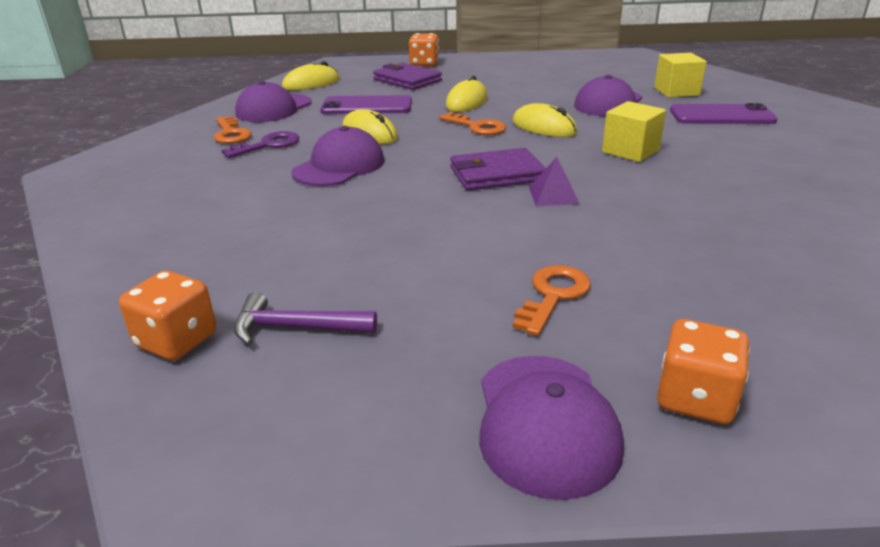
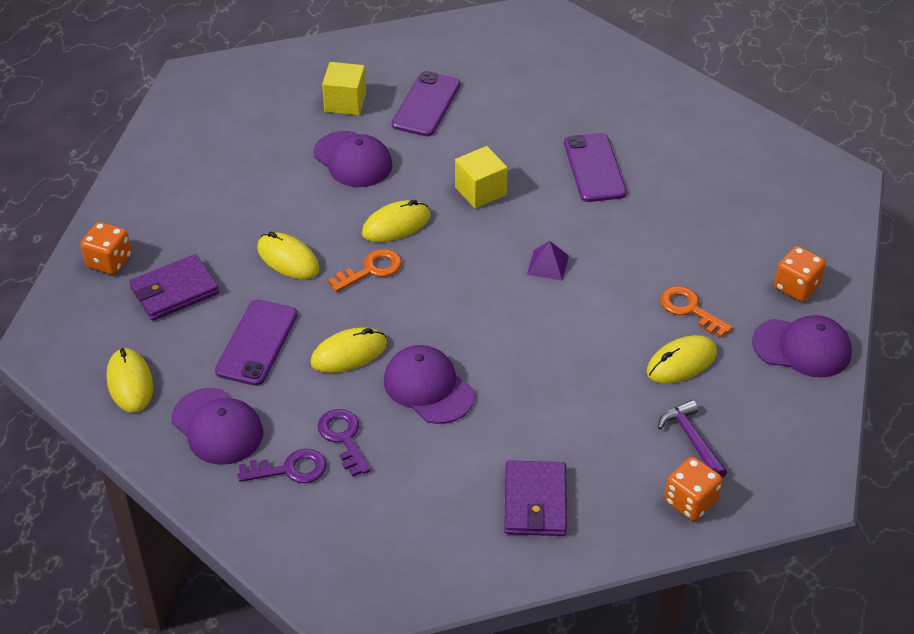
camera: 75 degrees left, 15 degrees up
orange key [214,116,252,144] -> purple key [238,448,326,483]
purple hammer [234,292,377,345] -> purple hammer turned 135 degrees clockwise [658,400,727,478]
purple wallet [450,148,546,191] -> purple wallet moved to [504,460,567,536]
none -> purple phone [564,133,627,202]
none -> yellow mouse [647,335,717,383]

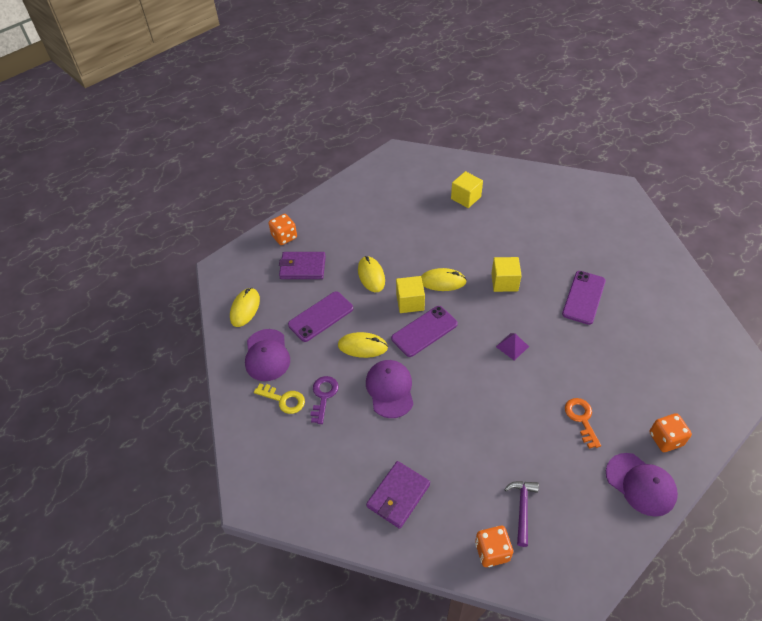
camera: 35 degrees right, 5 degrees up
purple key [238,448,326,483] -> yellow key [254,384,305,414]
purple cap [313,131,392,187] -> none
orange key [328,249,402,292] -> yellow cube [396,276,425,313]
purple phone [392,71,461,136] -> purple phone moved to [391,306,458,357]
yellow mouse [647,335,717,383] -> none

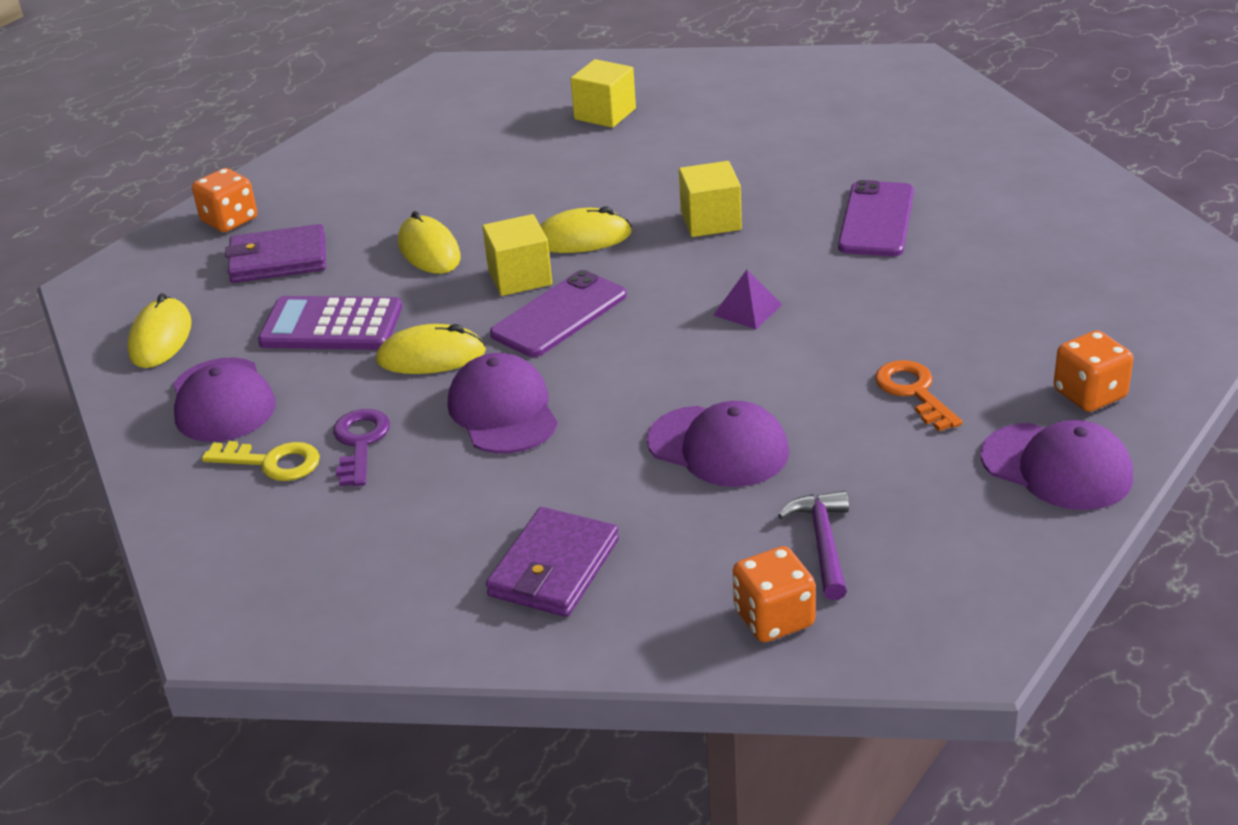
camera: 10 degrees left, 15 degrees down
purple phone [288,291,353,342] -> purple calculator [258,296,402,350]
none -> purple cap [647,401,789,487]

